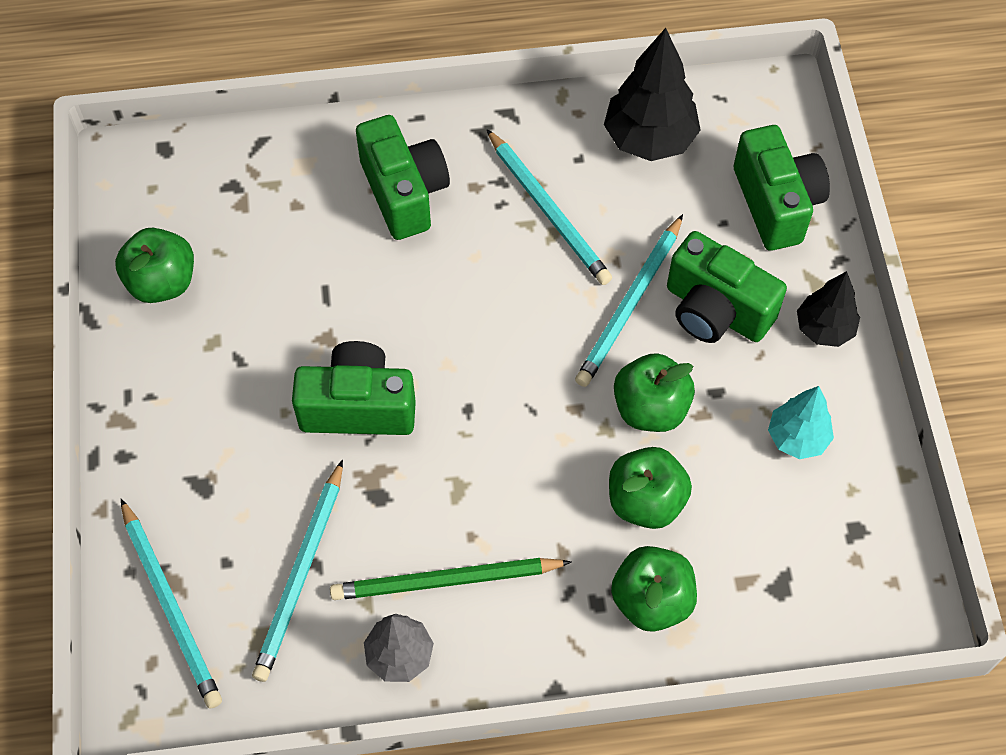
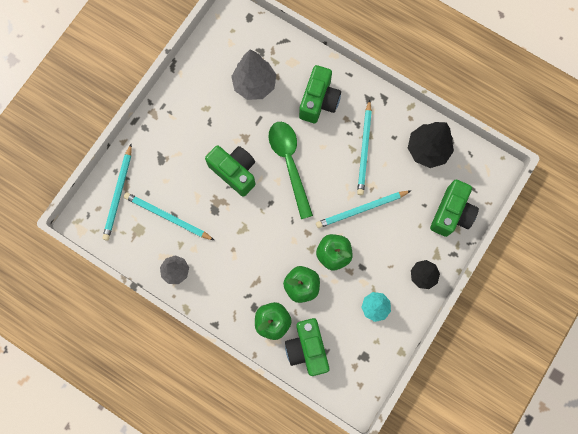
camera: 40 degrees right, 15 degrees up
green apple [115,228,194,303] -> none
turquoise pencil [252,460,343,682] -> turquoise pencil turned 60 degrees clockwise [124,192,214,240]
green pencil [330,558,572,600] -> none
green camera [667,231,787,343] -> green camera moved to [285,318,329,376]
none -> grey tree [231,49,276,100]
none -> green spoon [269,122,313,219]

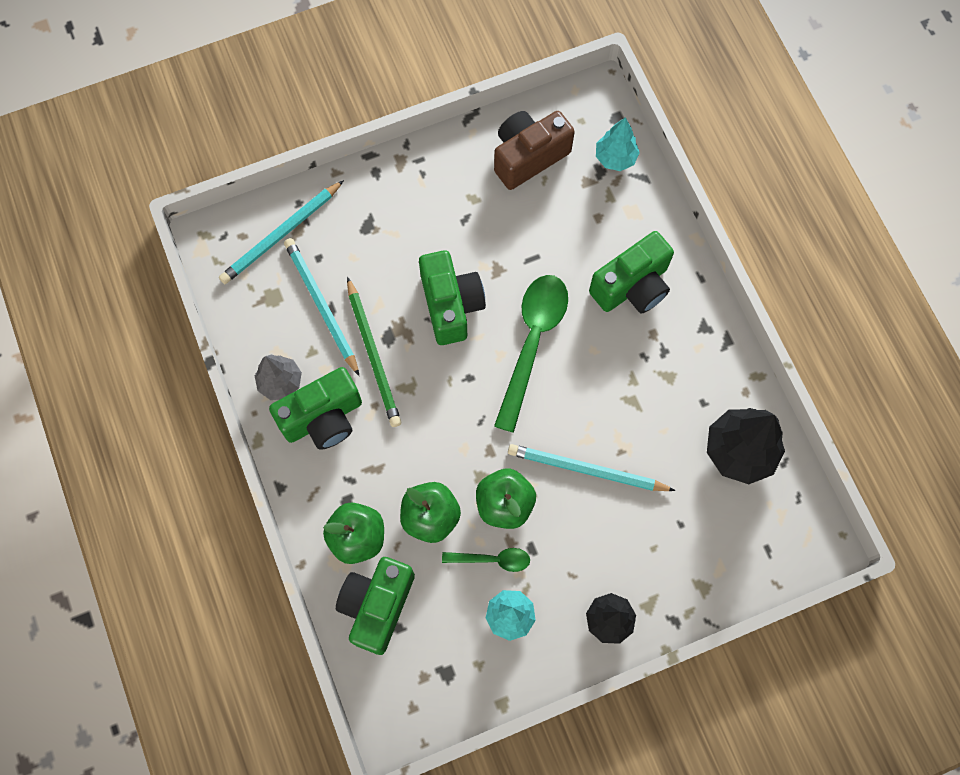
camera: 35 degrees right, 5 degrees down
grey tree [231,49,276,100] -> none
turquoise pencil [357,99,372,195] -> none
green camera [430,180,479,237] -> green camera moved to [269,367,362,450]
none -> green pencil [347,277,401,427]
none -> green spoon [442,548,530,572]
none -> brown camera [494,111,575,190]
none -> turquoise tree [596,117,640,171]

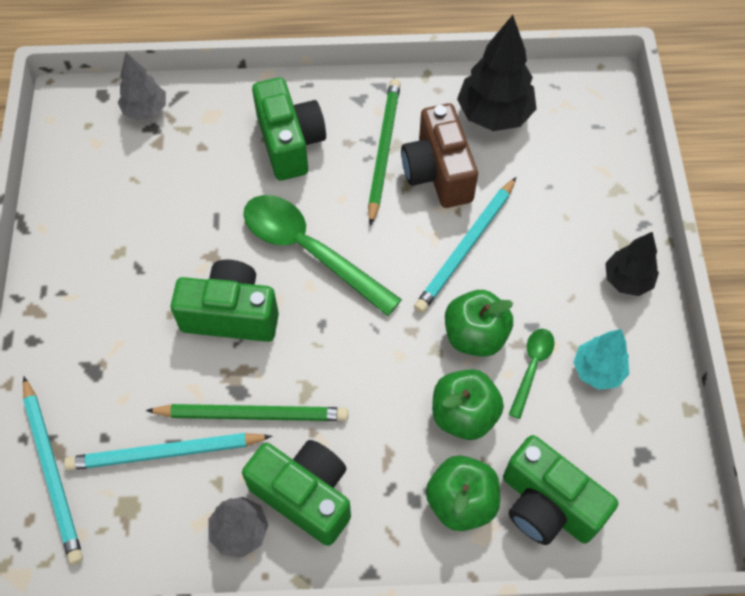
camera: 70 degrees left, 10 degrees down
green camera [269,367,362,450] -> green camera turned 45 degrees counterclockwise [242,440,351,546]
brown camera [494,111,575,190] -> brown camera moved to [401,103,478,208]
turquoise tree [596,117,640,171] -> grey tree [118,52,166,120]
none -> green pencil [368,79,401,226]

